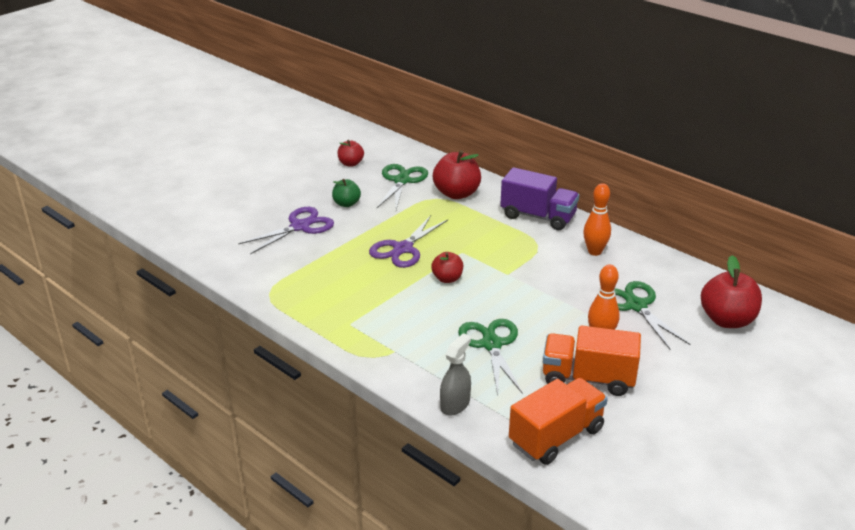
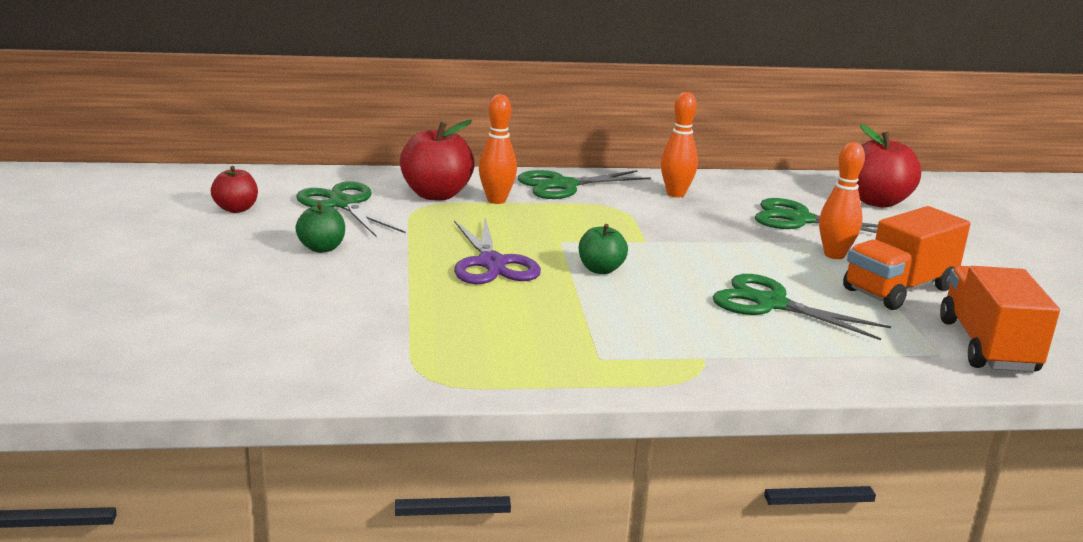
camera: 50 degrees left, 10 degrees down
purple scissors [239,207,334,254] -> none
red apple [431,252,463,283] -> green apple [579,224,628,274]
grey spray bottle [440,333,471,416] -> none
purple truck [500,167,579,230] -> green scissors [518,170,651,199]
none -> orange bowling pin [479,94,517,204]

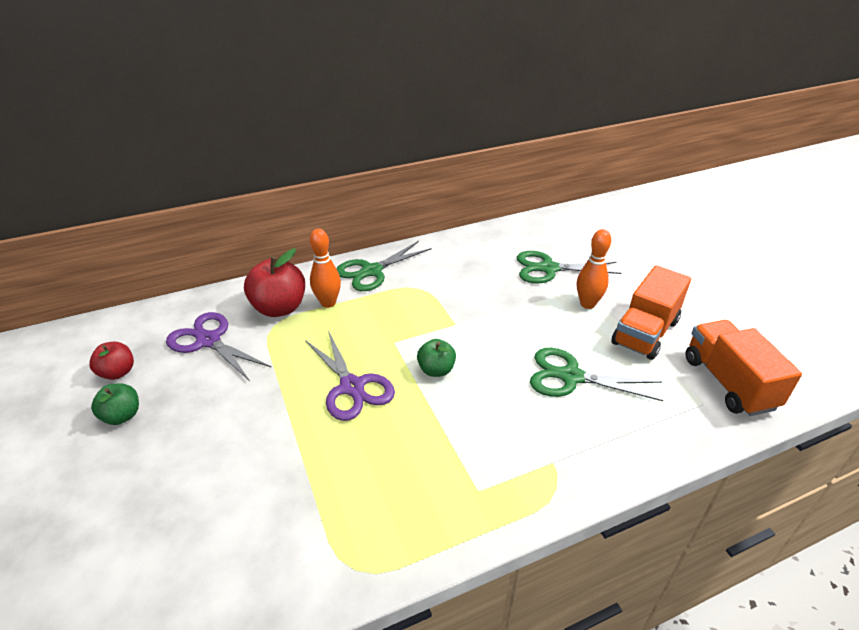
camera: 15 degrees left, 15 degrees up
green apple [295,202,345,253] -> green apple moved to [91,383,139,425]
green scissors [296,181,406,238] -> purple scissors [166,312,271,381]
orange bowling pin [661,92,698,197] -> none
red apple [857,124,921,208] -> none

